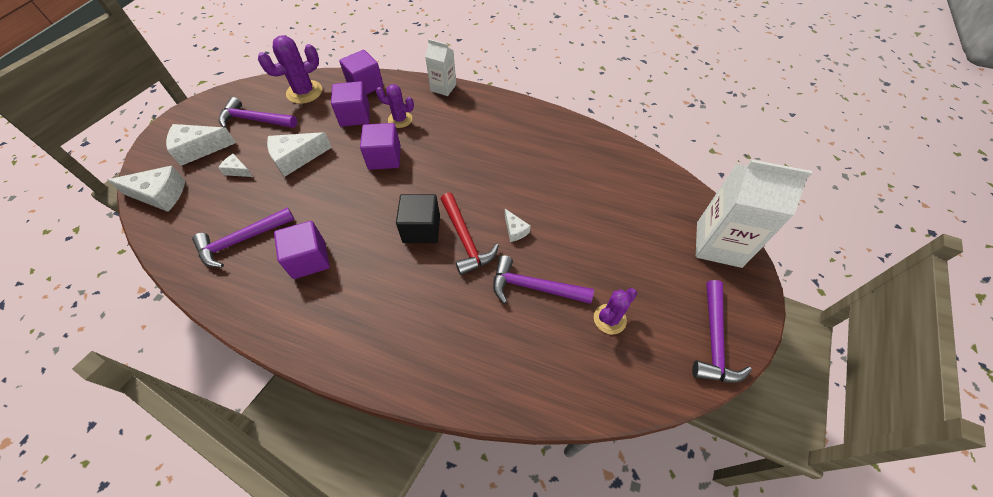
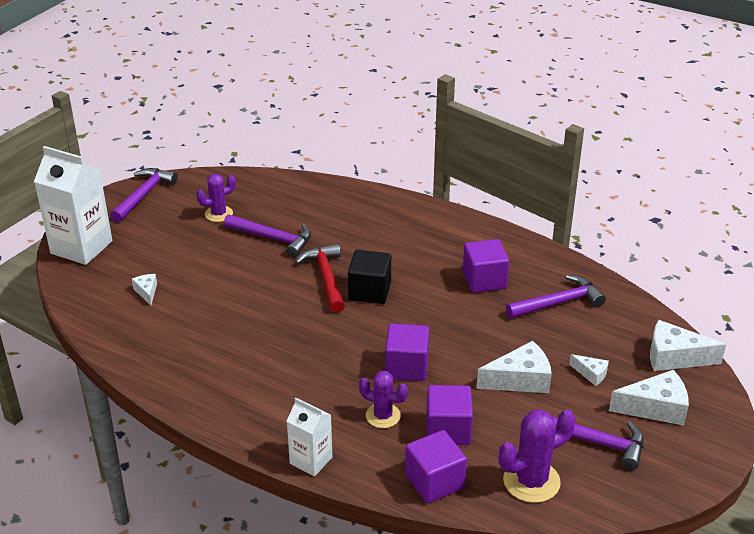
camera: 170 degrees left, 20 degrees down
white cheese [505,209,531,242] -> white cheese moved to [132,274,157,305]

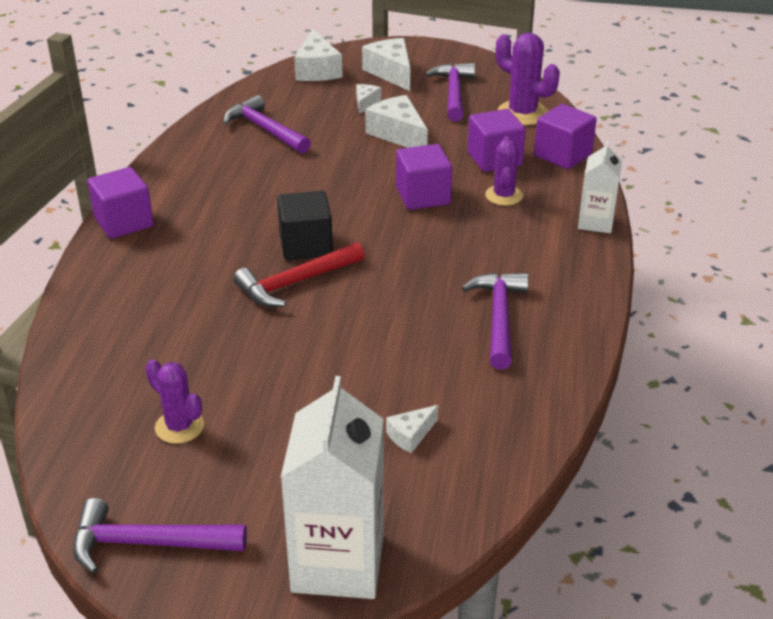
camera: 110 degrees left, 0 degrees up
purple hammer [224,215,311,257] -> purple hammer moved to [462,273,529,370]
purple cube [463,239,509,293] -> purple cube moved to [87,167,154,239]

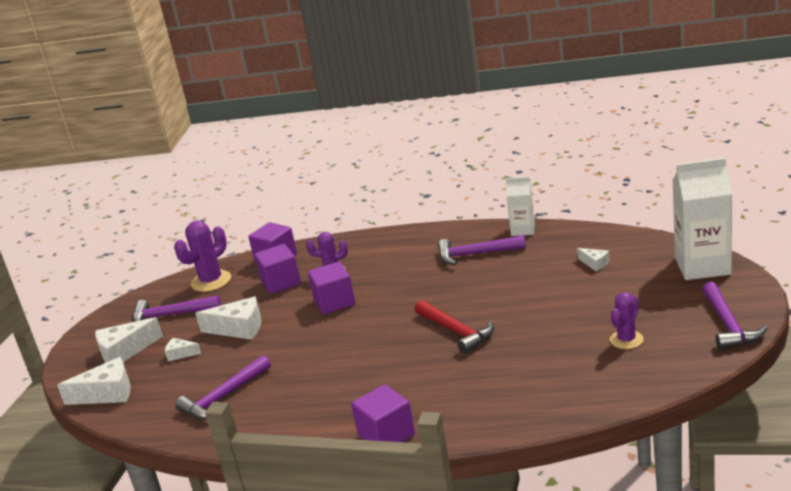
camera: 90 degrees left, 10 degrees down
black cube [277,191,333,260] -> none
white cheese [365,95,428,148] -> white cheese turned 135 degrees counterclockwise [195,296,261,340]
white carton [578,141,622,233] -> white carton moved to [506,177,535,236]

